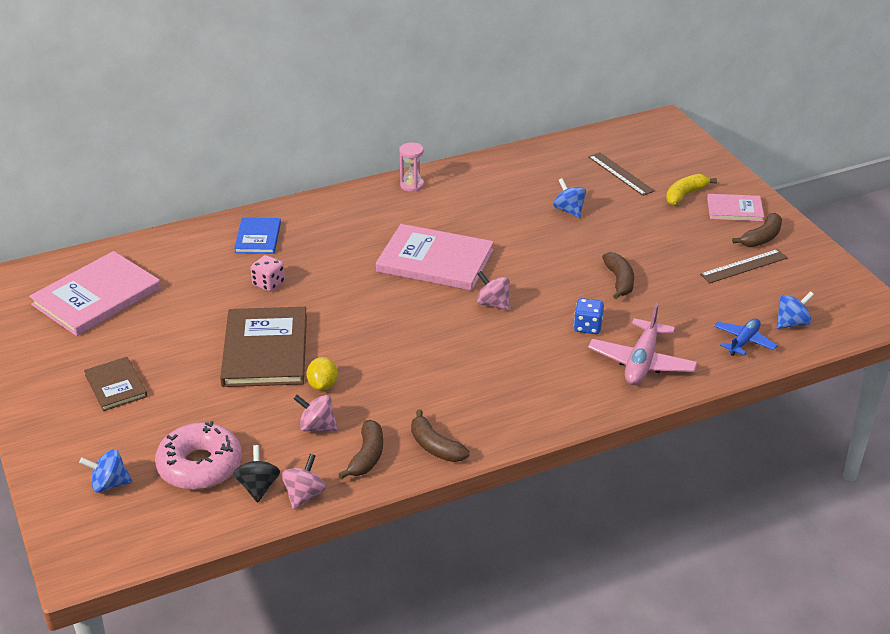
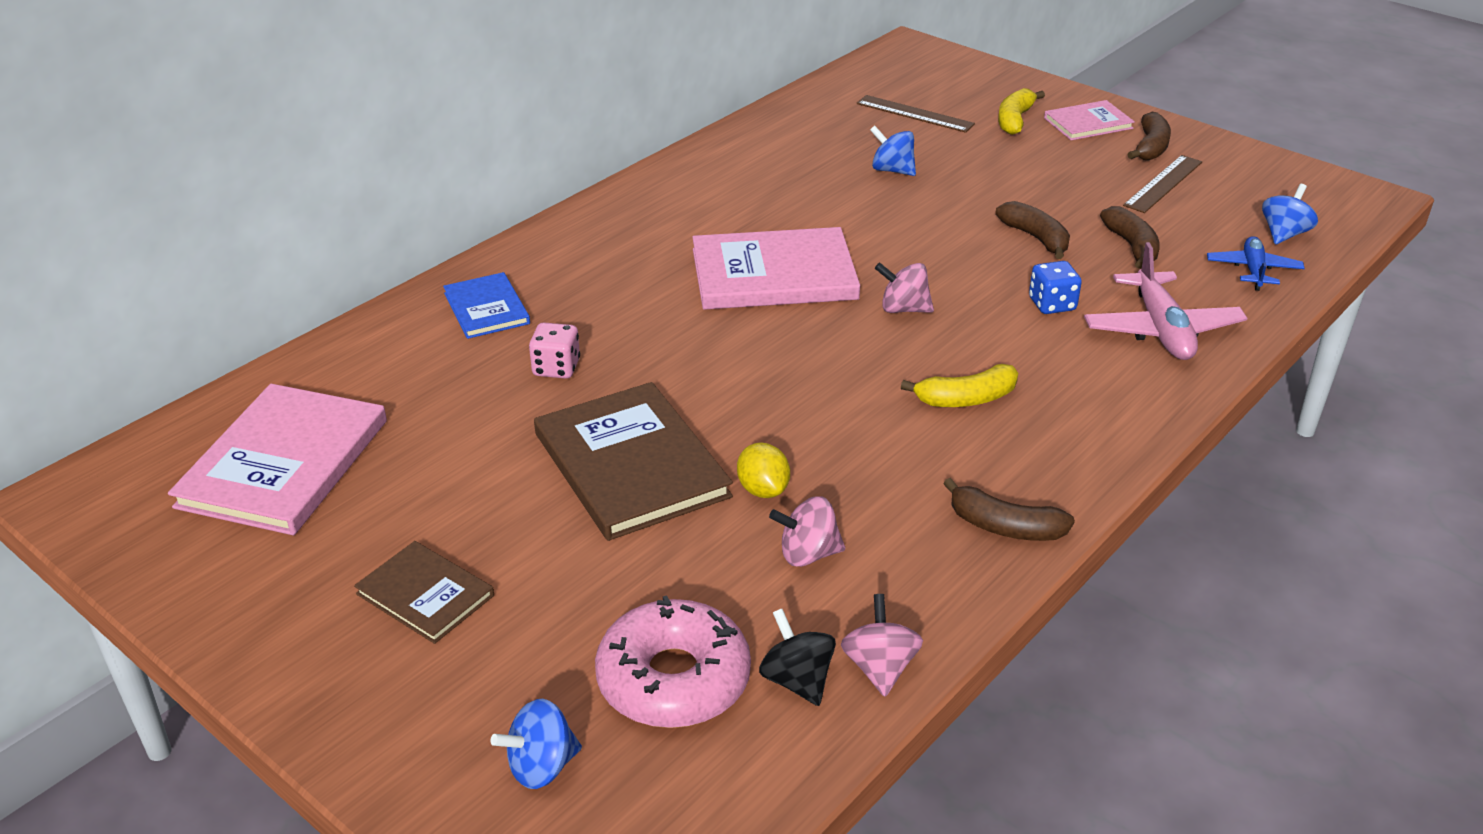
camera: 25 degrees left, 0 degrees up
brown banana [339,420,383,479] -> brown banana moved to [1100,206,1160,269]
pink hourglass [399,143,424,192] -> none
none -> yellow banana [901,364,1018,407]

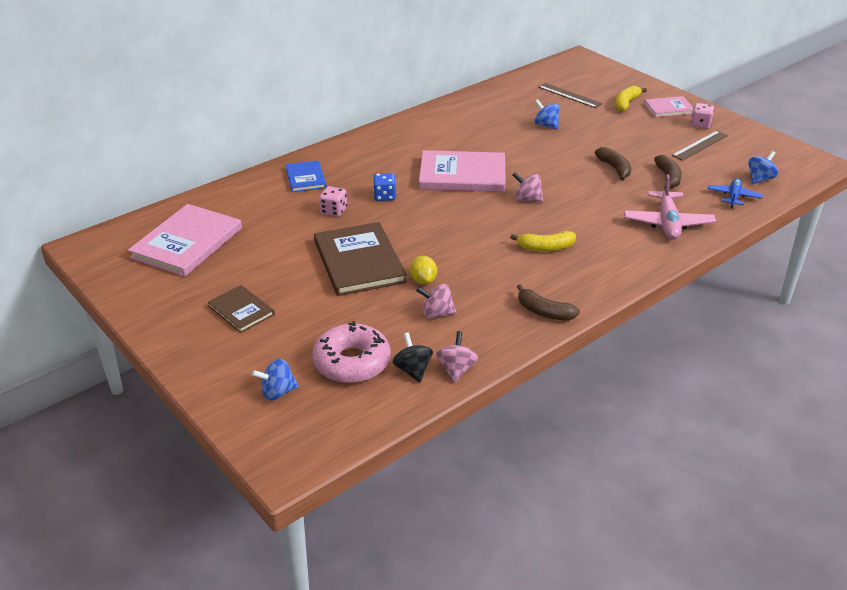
camera: 10 degrees right, 0 degrees up
blue dice [1029,261,1082,314] -> blue dice moved to [373,173,396,201]
brown banana [1128,112,1171,161] -> pink dice [691,103,714,129]

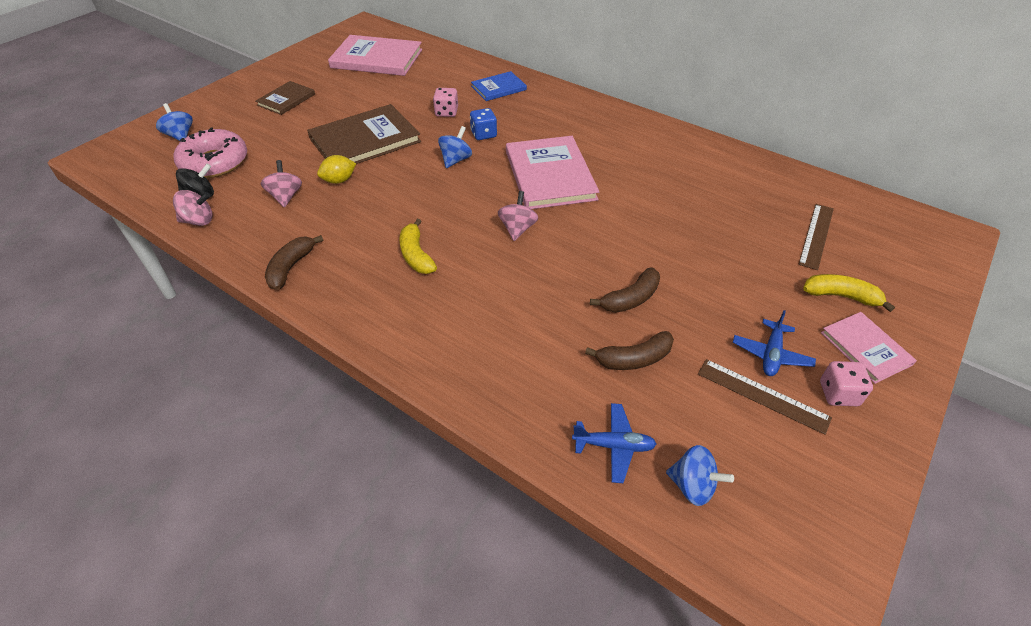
camera: 75 degrees right, 10 degrees up
blue spinning top [534,99,559,129] -> blue spinning top moved to [438,126,472,168]
pink plane [624,175,716,240] -> none
none -> blue plane [733,310,816,376]

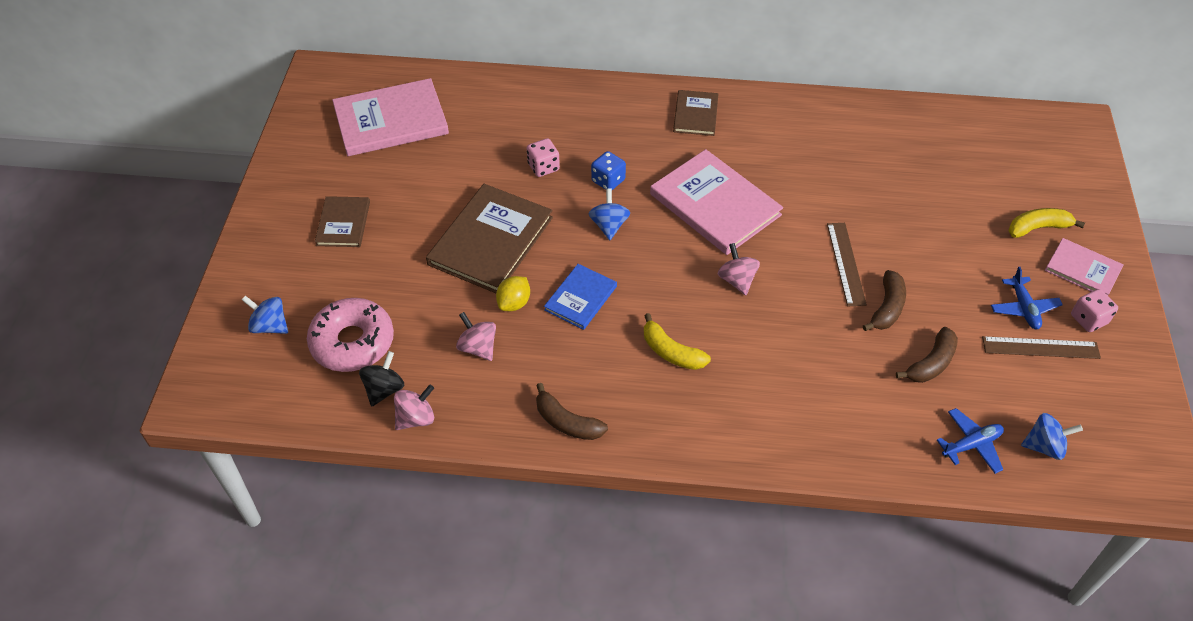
camera: 30 degrees left, 5 degrees up
brown banana [265,235,323,290] -> brown banana turned 45 degrees counterclockwise [536,383,608,440]
blue book [471,71,527,101] -> blue book moved to [544,264,617,330]
brown ruler [798,204,834,270] -> brown ruler moved to [827,223,867,306]
none -> brown book [673,90,718,136]

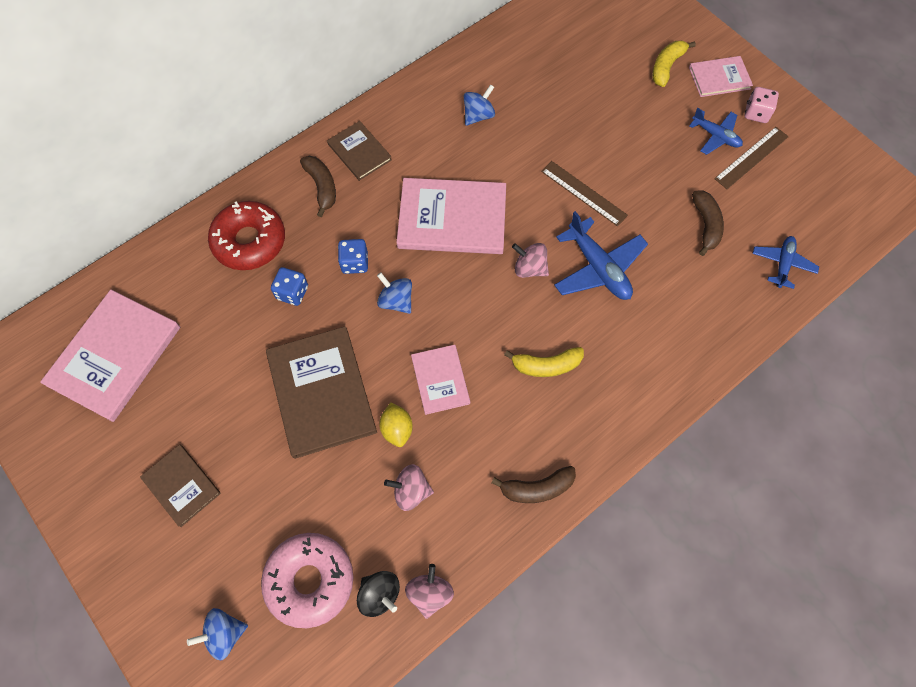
camera: 45 degrees left, 15 degrees up
black spinning top [359,351,404,406] -> black spinning top turned 150 degrees clockwise [357,571,400,617]
pink dice [527,138,560,177] -> blue dice [271,267,308,306]
blue book [544,264,617,330] -> pink book [411,345,470,415]
brown banana [863,270,906,331] -> brown banana moved to [300,156,336,217]
blue spinning top [1021,413,1083,460] -> blue spinning top moved to [464,84,495,126]
none -> red donut [208,201,285,270]
none -> blue plane [554,211,648,300]

